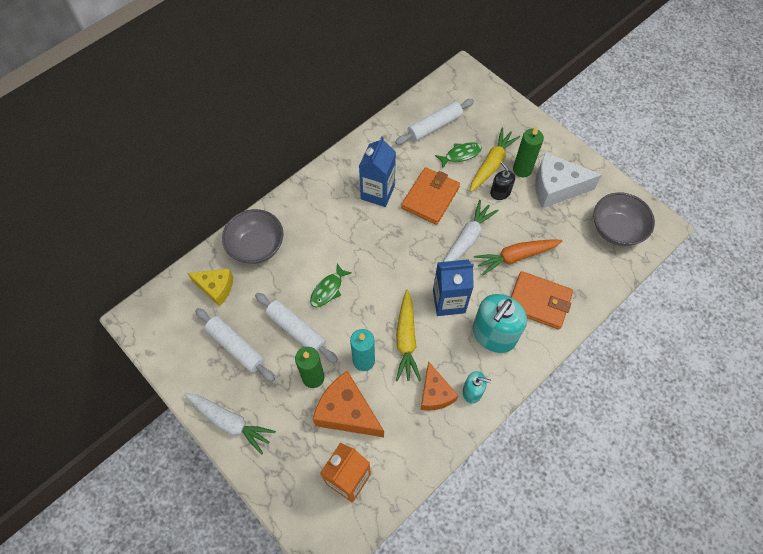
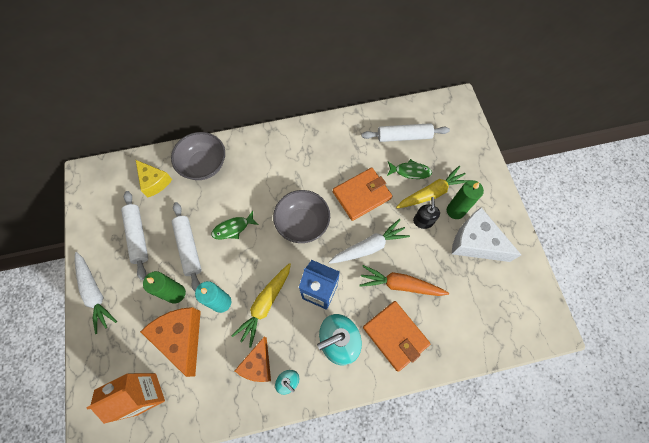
camera: 30 degrees right, 5 degrees up
blue carton [359,136,396,207] -> none
grey bowl [593,193,655,246] -> grey bowl moved to [273,190,330,243]

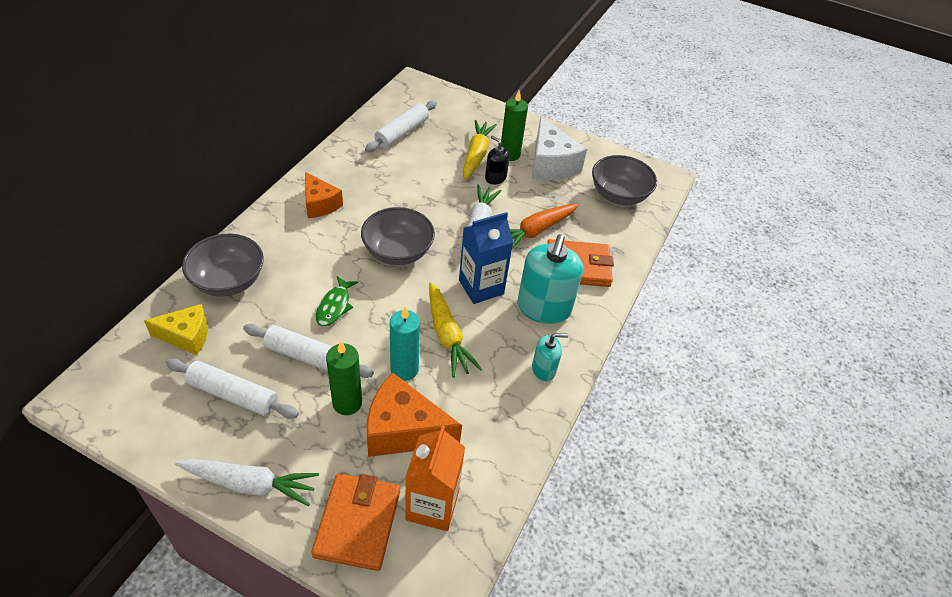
camera: 55 degrees left, 20 degrees down
orange cheese [235,337,271,382] -> orange cheese moved to [305,172,343,218]
orange wallet [333,168,392,221] -> orange wallet moved to [311,473,400,571]
green fish [387,159,432,179] -> none
white cheese [451,207,521,262] -> white cheese turned 90 degrees counterclockwise [532,116,587,180]
none -> grey bowl [592,155,657,205]

